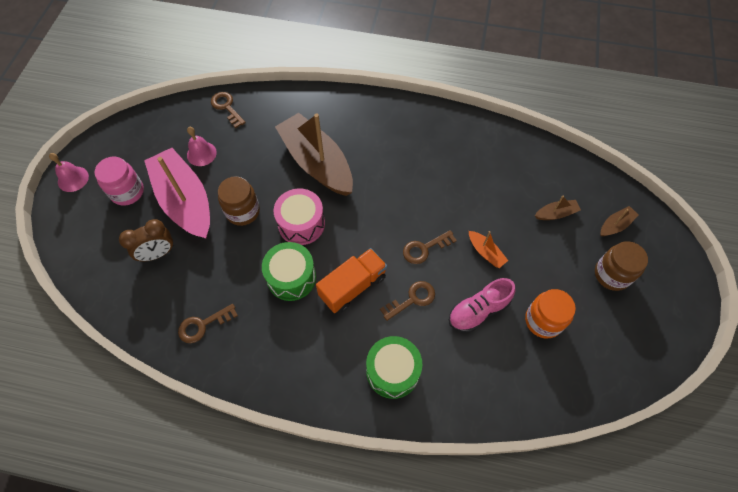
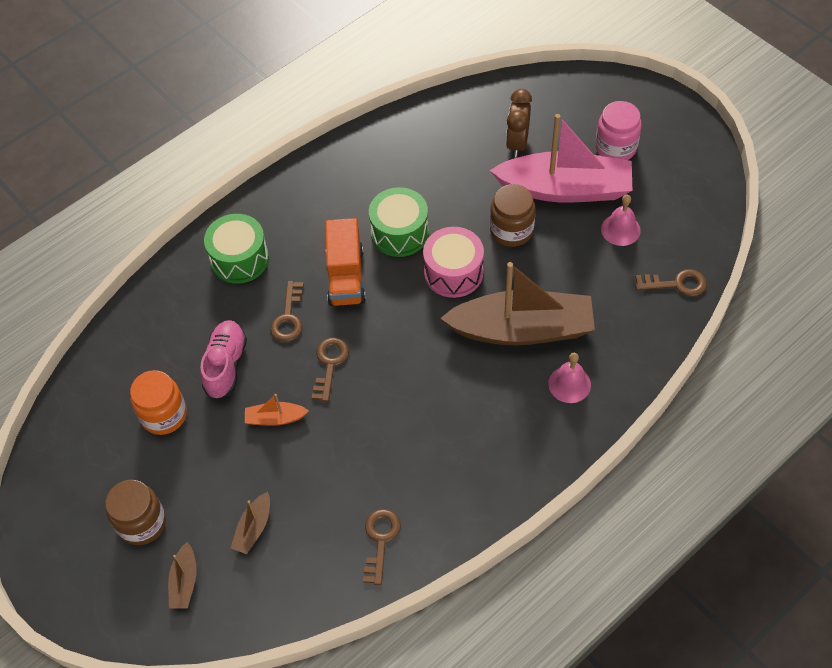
camera: 130 degrees right, 5 degrees down
pink bell [49,153,89,192] -> pink bell moved to [548,353,591,403]
brown key [178,304,238,343] -> brown key moved to [363,509,401,585]

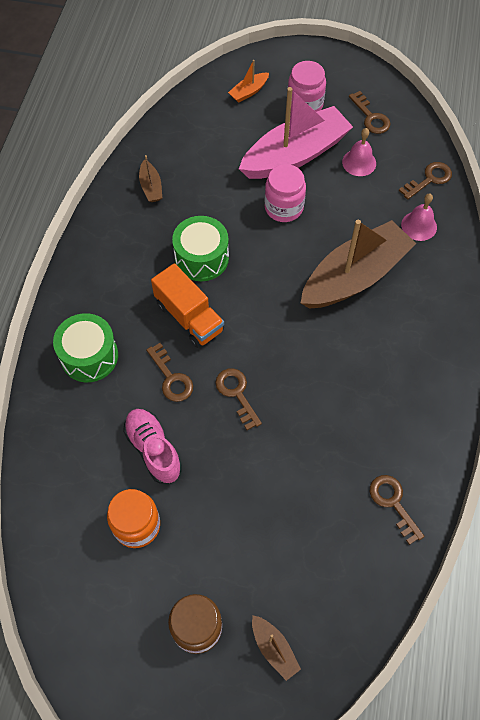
camera: 40 degrees left, 5 degrees up
brown boat [231,492,270,554] -> brown boat moved to [139,155,162,202]
orange boat [245,394,309,426] -> orange boat moved to [228,60,269,103]
pink drum [423,227,484,298] -> none
brown jar [490,184,535,247] -> pink jar [264,164,306,222]
brown clock [506,89,532,158] -> none
pink bell [548,353,591,403] -> pink bell moved to [401,193,437,241]
none -> brown key [349,91,390,134]

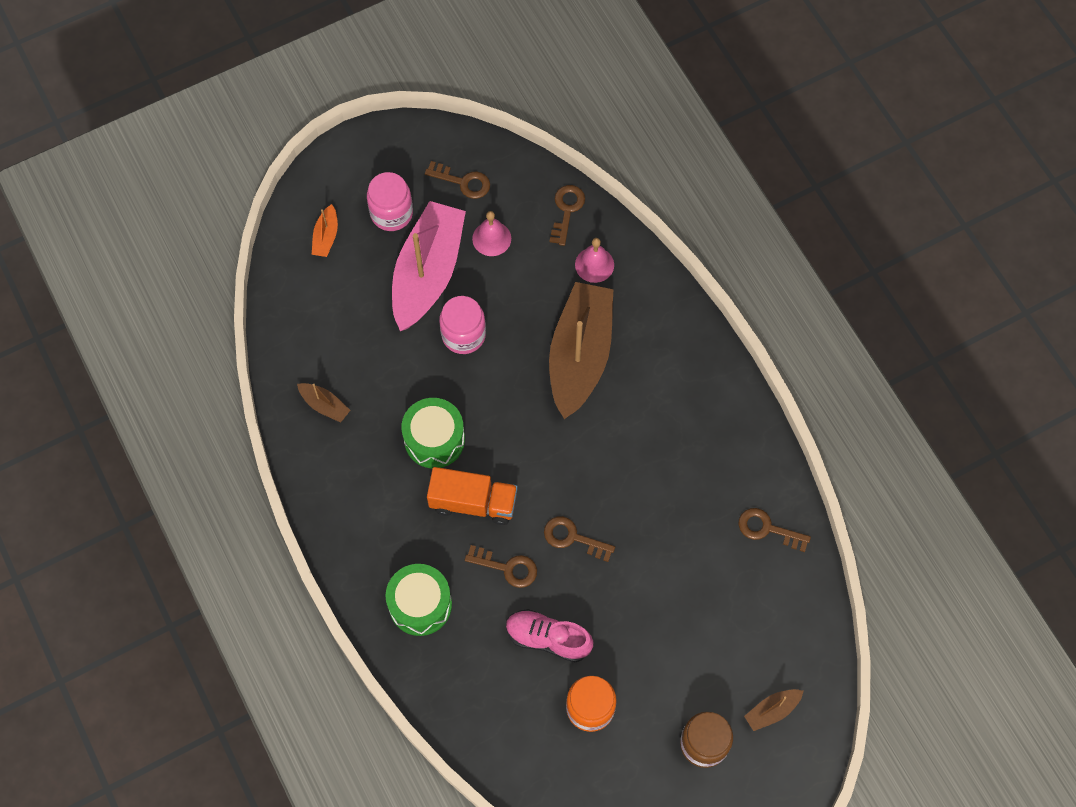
camera: 40 degrees left, 5 degrees up
brown boat [252,616,301,681] -> brown boat turned 135 degrees clockwise [744,689,804,731]

